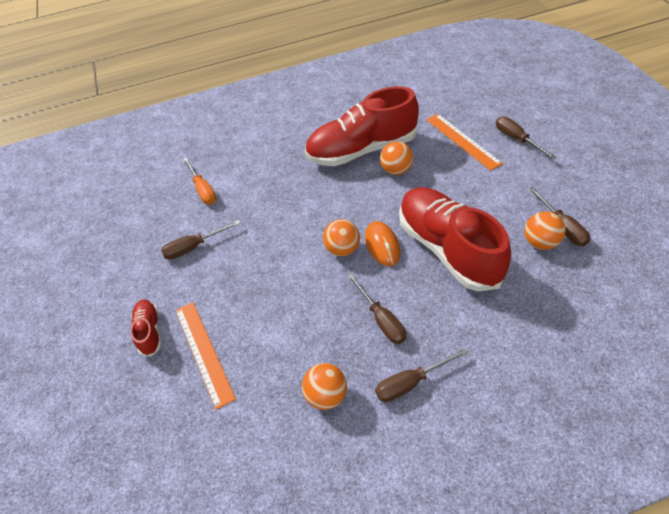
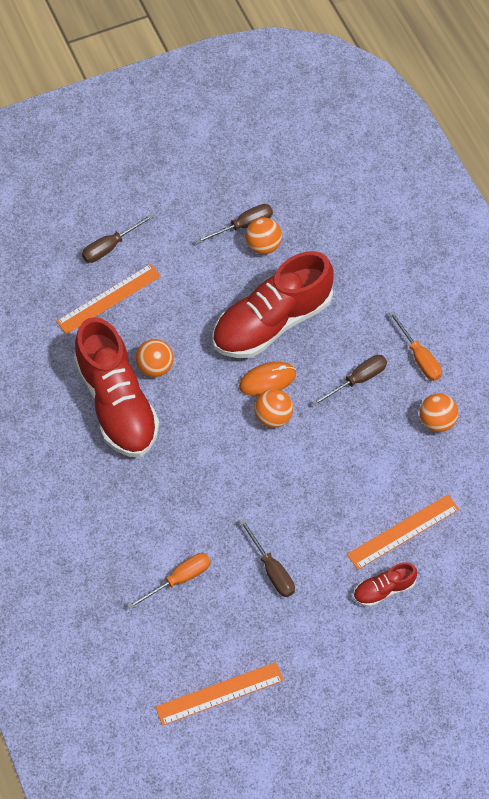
camera: 100 degrees left, 10 degrees up
brown screwdriver [375,348,468,402] -> orange screwdriver [389,311,442,381]
none -> orange ruler [156,662,284,726]

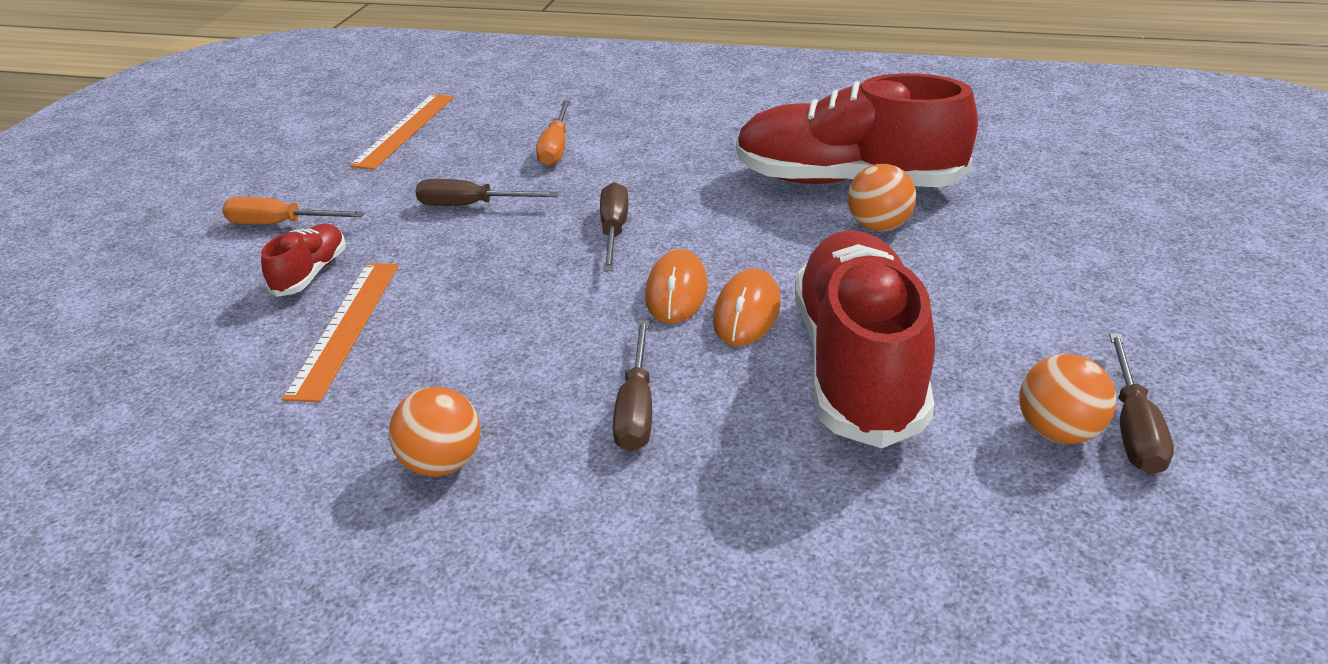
camera: 130 degrees right, 25 degrees down
orange ruler [56,264,161,334] -> none
brown screwdriver [82,213,155,263] -> brown screwdriver moved to [600,182,629,272]
orange ball [254,389,293,428] -> orange mouse [645,249,708,324]
orange screwdriver [389,311,442,381] -> orange screwdriver moved to [222,197,365,224]

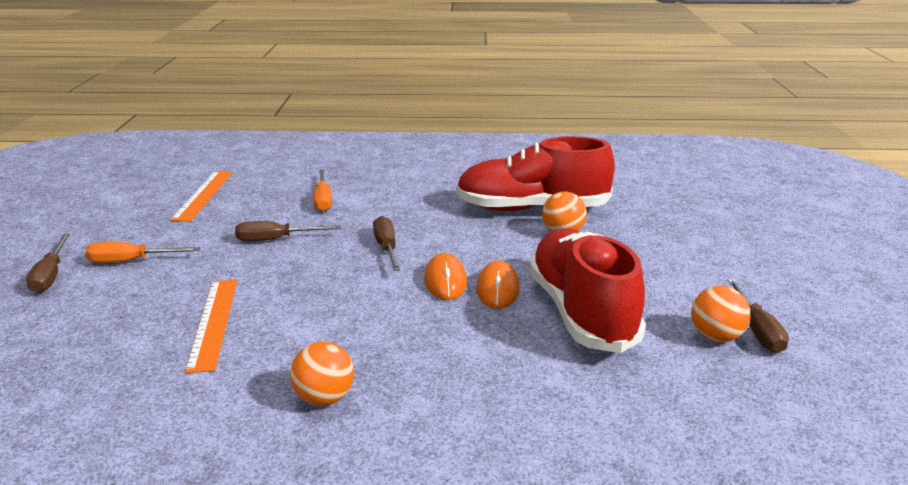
camera: 15 degrees left, 10 degrees down
red shoe [261,224,346,297] -> none
brown screwdriver [613,320,652,452] -> brown screwdriver moved to [26,234,70,293]

